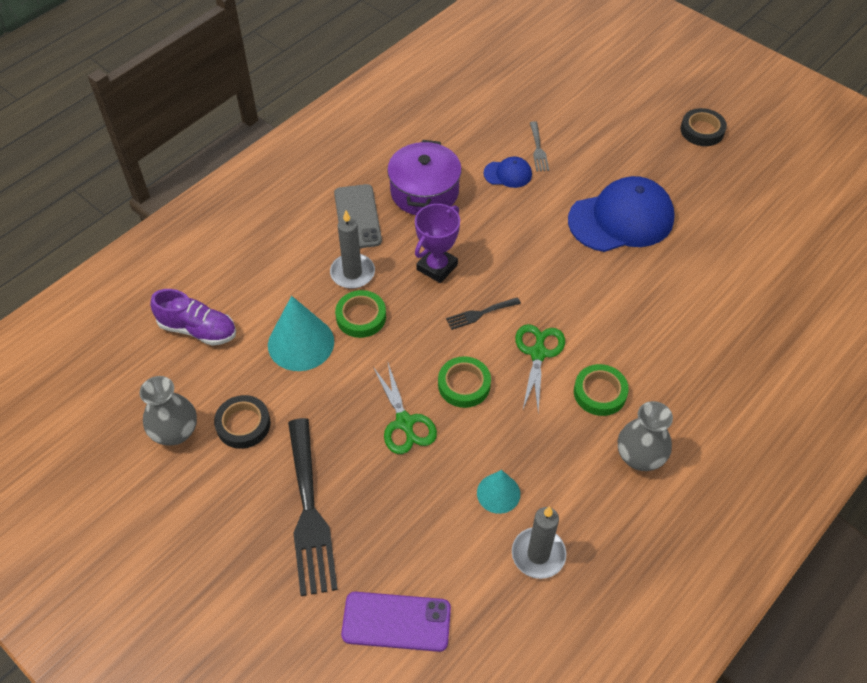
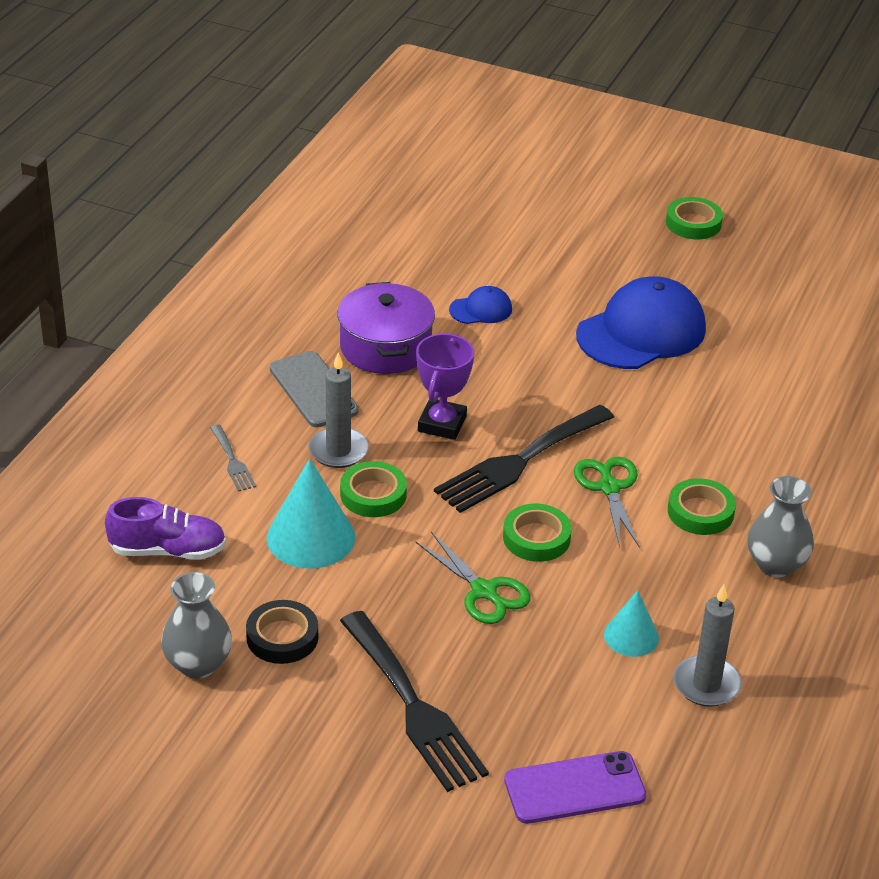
camera: 20 degrees left, 15 degrees down
black fork [446,297,521,330] -> black fork [434,405,614,513], size x2.16
grey fork [530,121,549,172] -> grey fork moved to [210,424,256,492]
black tape [680,108,727,146] -> green tape [666,197,723,239]

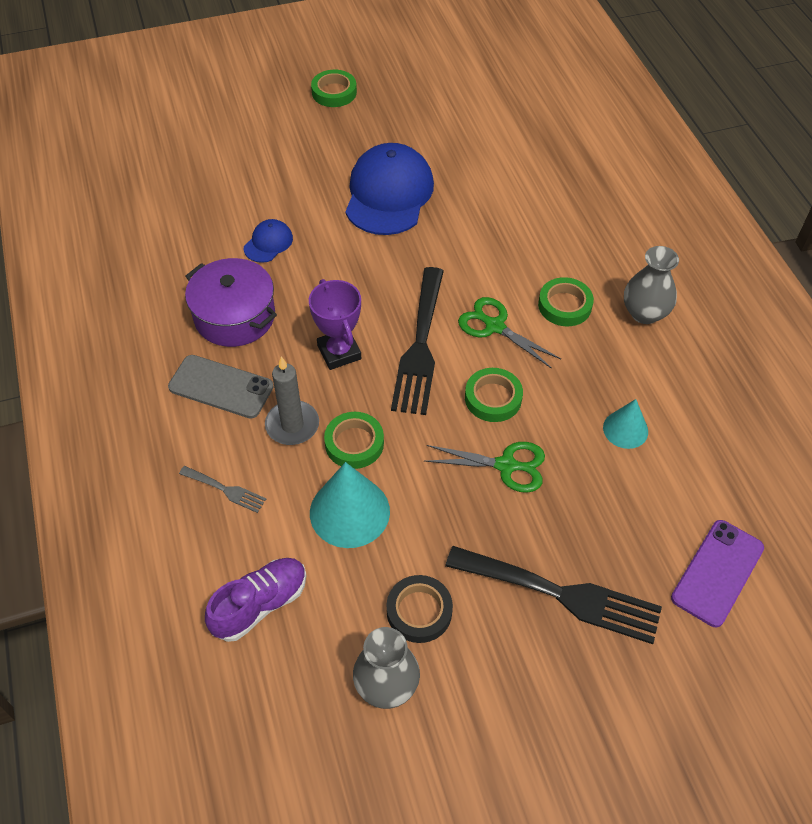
camera: 40 degrees left, 15 degrees up
grey candle [674,585,742,707] -> none

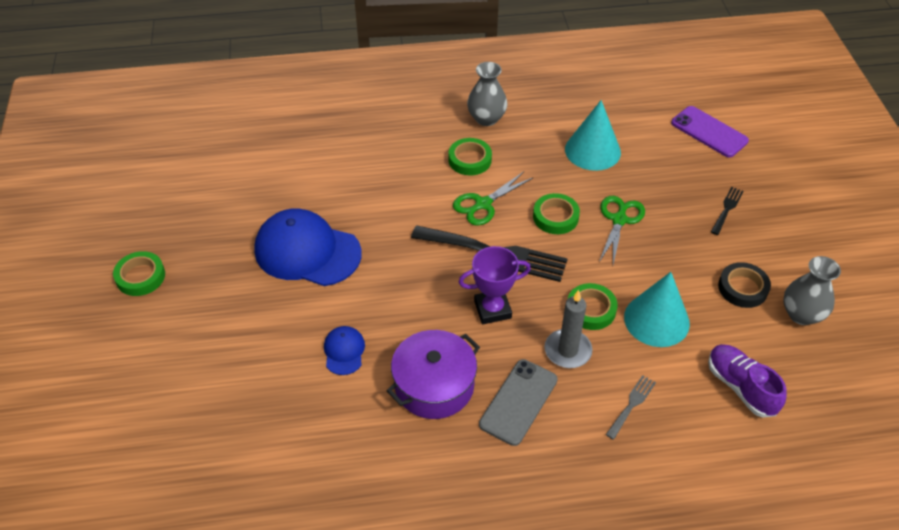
camera: 80 degrees left, 5 degrees down
blue cap [244,219,293,263] -> blue cap turned 45 degrees clockwise [324,326,365,375]
black fork [445,546,662,644] -> black fork [711,187,744,235], size x0.46
turquoise cone [603,399,648,449] -> turquoise cone [565,100,621,171], size x1.69

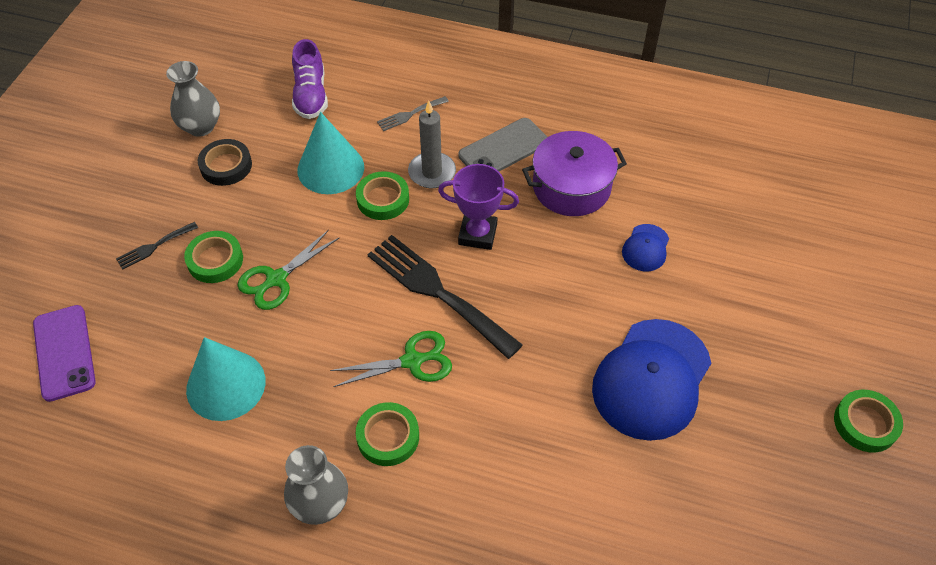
camera: 155 degrees left, 5 degrees up
blue cap [254,208,362,286] -> blue cap turned 75 degrees clockwise [592,319,711,441]
green tape [533,193,580,234] -> green tape moved to [184,231,243,283]

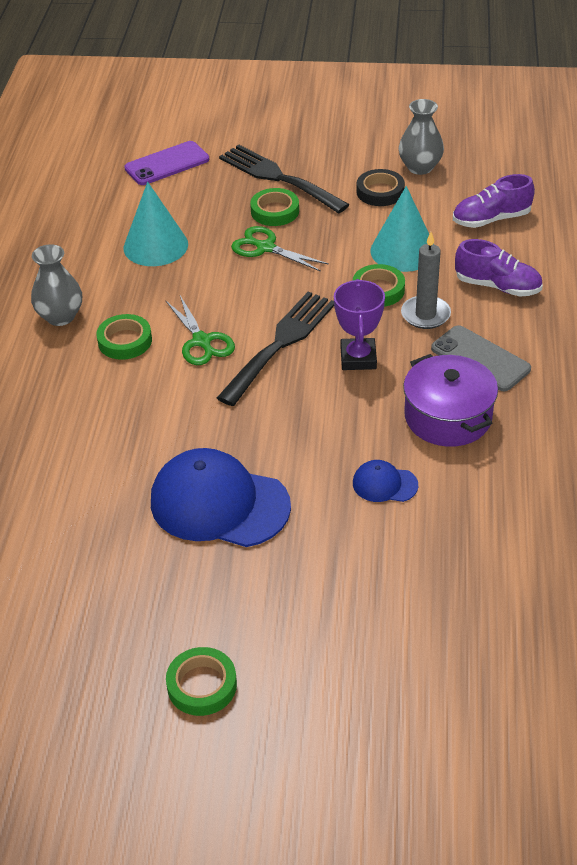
camera: 80 degrees right, 10 degrees down
black fork [116,222,198,270] -> black fork [219,145,350,214], size x2.16
grey fork [377,96,449,131] -> purple shoe [455,239,543,296]

